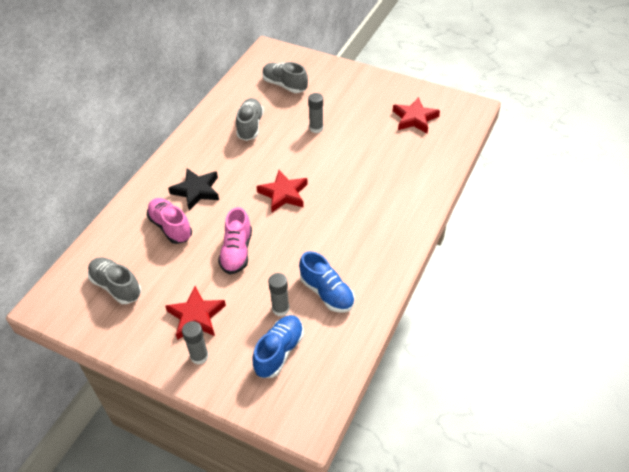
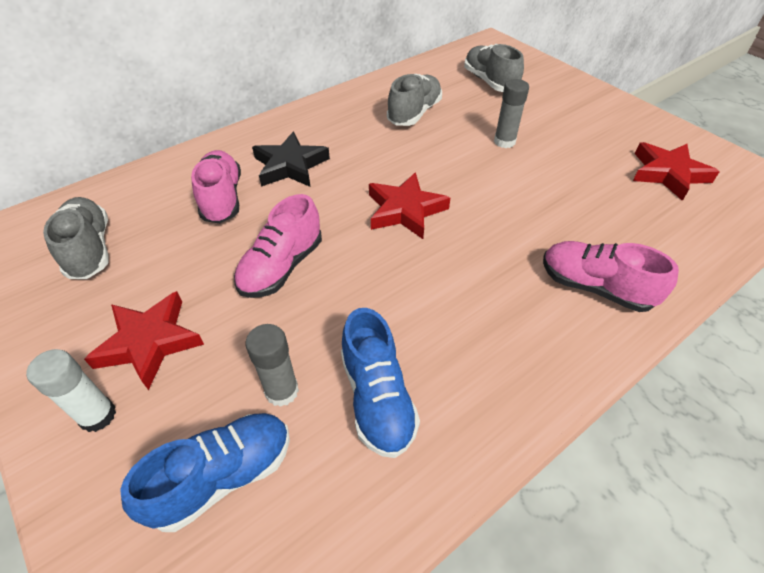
camera: 25 degrees right, 0 degrees up
grey glue stick [182,321,209,364] -> white glue stick [26,349,116,432]
none -> pink shoe [543,241,679,312]

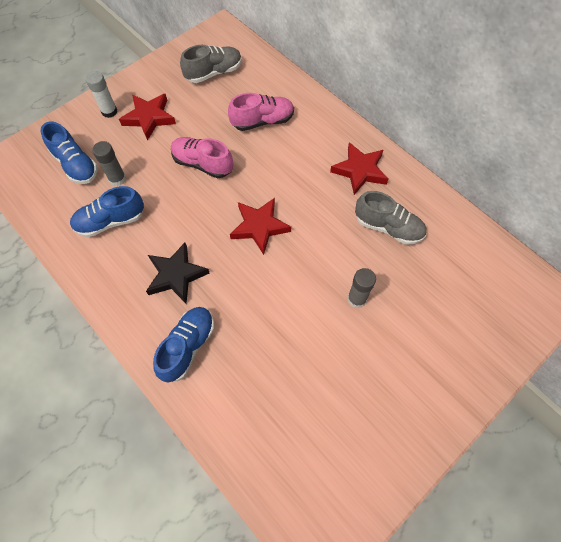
camera: 85 degrees right, 15 degrees up
black star [252,132,330,187] -> black star moved to [146,243,210,304]
grey shoe [464,44,524,92] -> none
pink shoe [543,241,679,312] -> blue shoe [153,307,214,383]
red star [633,142,719,201] -> red star moved to [330,143,388,195]

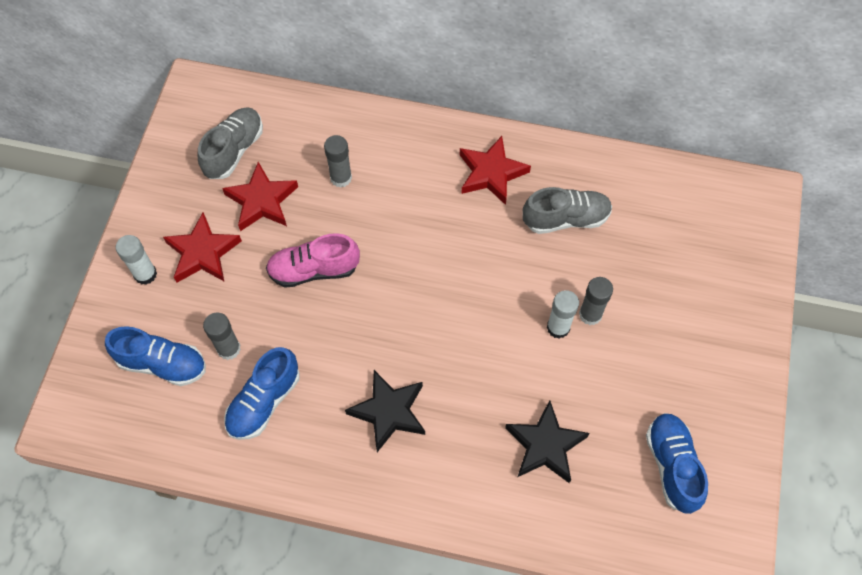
camera: 35 degrees left, 0 degrees up
blue shoe [153,307,214,383] -> blue shoe moved to [646,413,708,514]
pink shoe [228,93,294,131] -> grey glue stick [324,135,352,188]
red star [230,198,291,255] -> red star moved to [222,162,298,231]
none -> black star [505,400,590,483]
none -> white glue stick [547,290,579,339]

